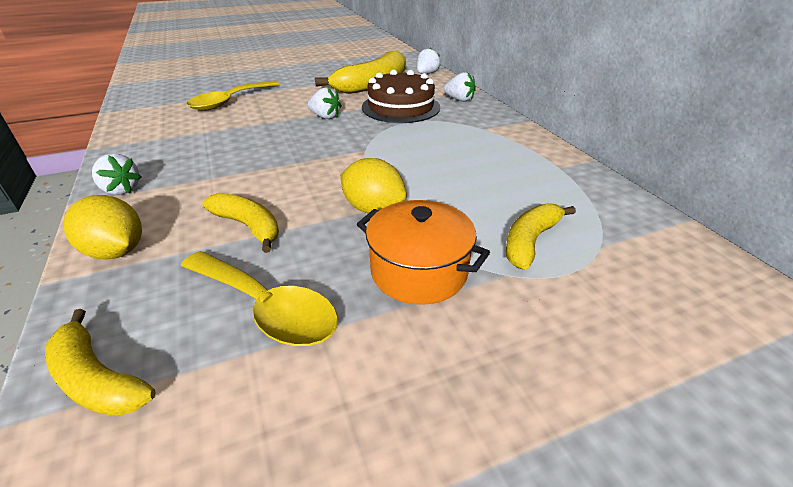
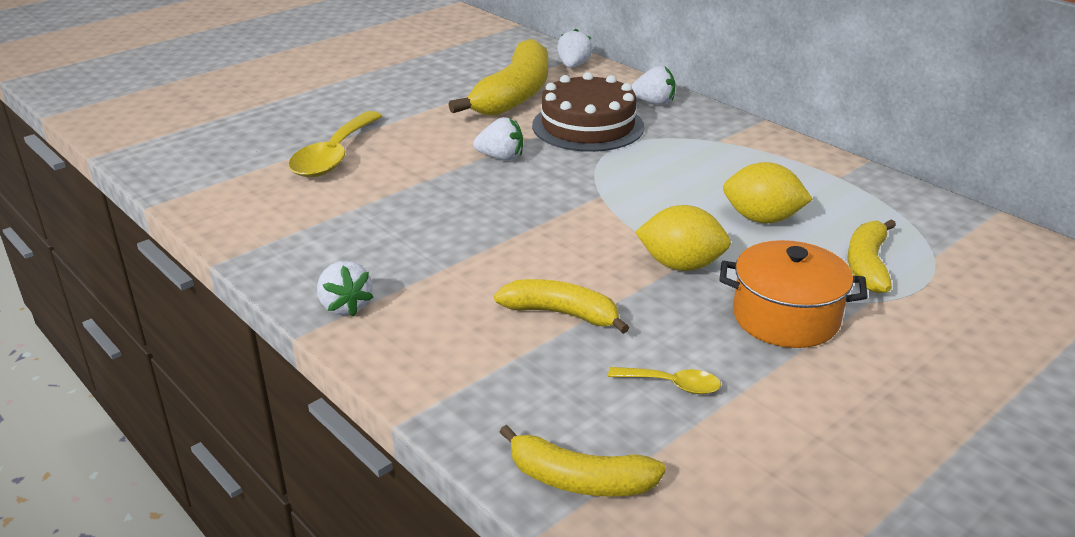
camera: 20 degrees left, 5 degrees down
yellow lemon [63,195,142,259] -> yellow lemon moved to [723,162,813,223]
white strawberry [92,153,141,195] -> white strawberry turned 45 degrees clockwise [317,261,374,317]
yellow spoon [181,251,338,346] -> yellow spoon [608,367,721,394], size x0.49

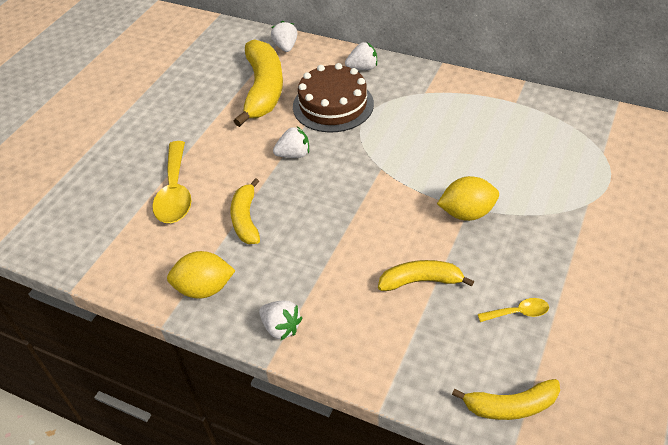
camera: 20 degrees left, 15 degrees up
orange pot [719,240,868,348] -> none
yellow lemon [723,162,813,223] -> yellow lemon moved to [167,251,236,299]
yellow banana [848,219,896,293] -> yellow banana moved to [231,178,260,244]

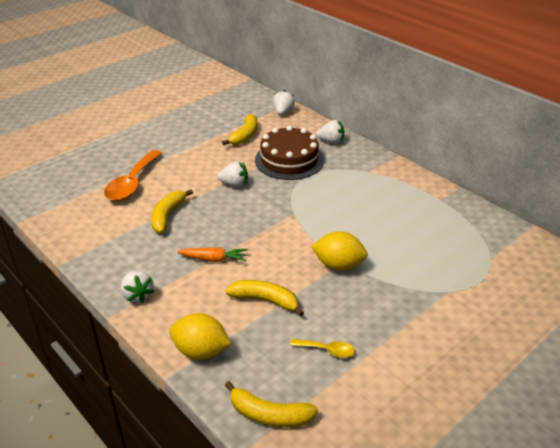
camera: 20 degrees right, 10 degrees down
yellow spoon [152,141,191,223] -> orange spoon [104,150,162,201]
yellow lemon [167,251,236,299] -> yellow lemon moved to [169,313,231,360]
yellow banana [234,39,283,127] -> yellow banana [222,114,257,145], size x0.57
none -> orange carrot [177,247,248,262]

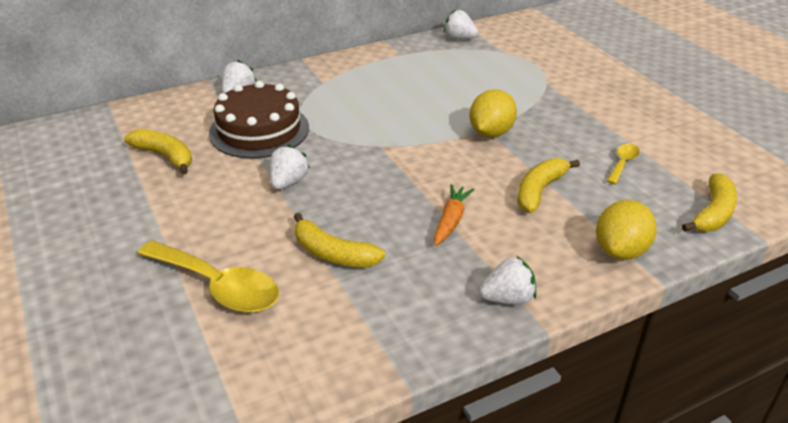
camera: 75 degrees left, 0 degrees up
orange spoon [104,150,162,201] -> yellow spoon [137,240,279,313]
white strawberry [273,90,295,115] -> white strawberry moved to [444,10,478,39]

